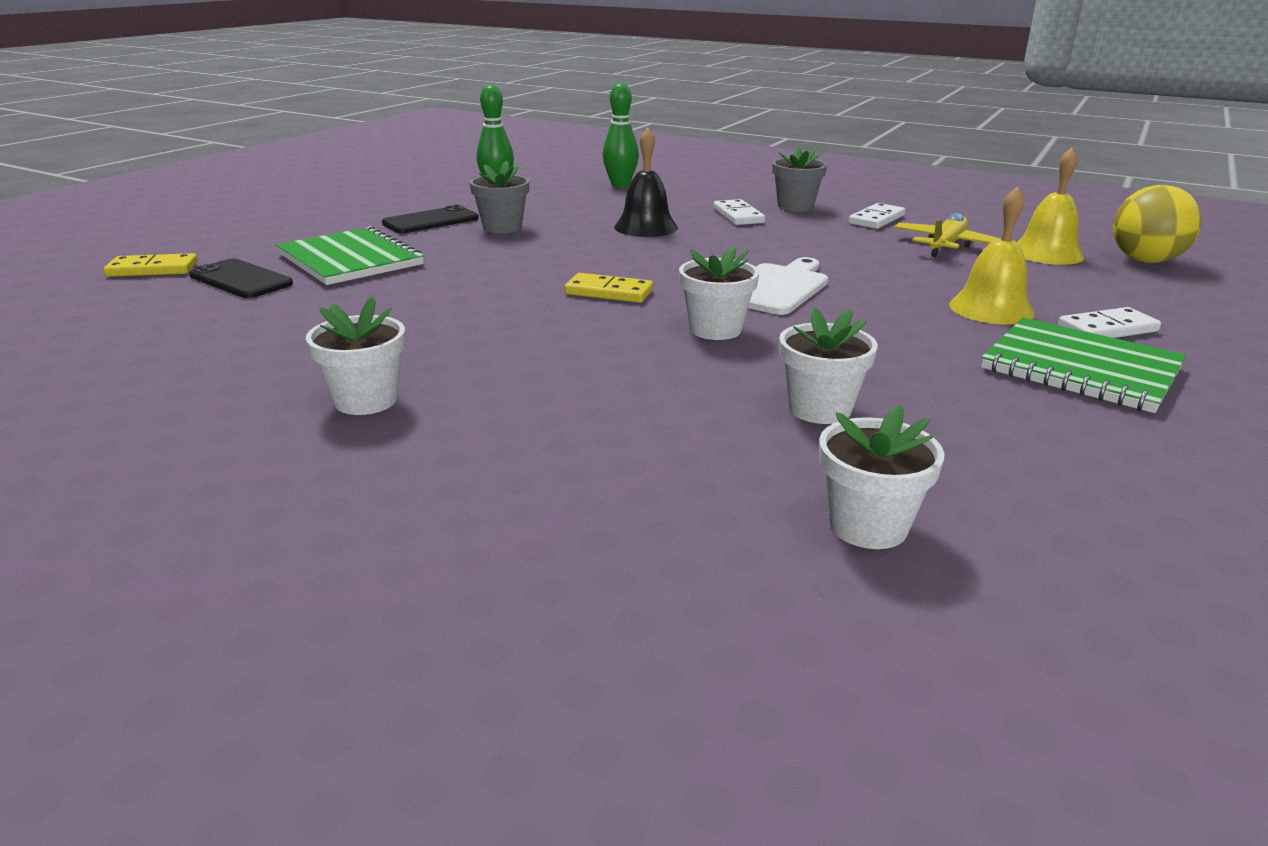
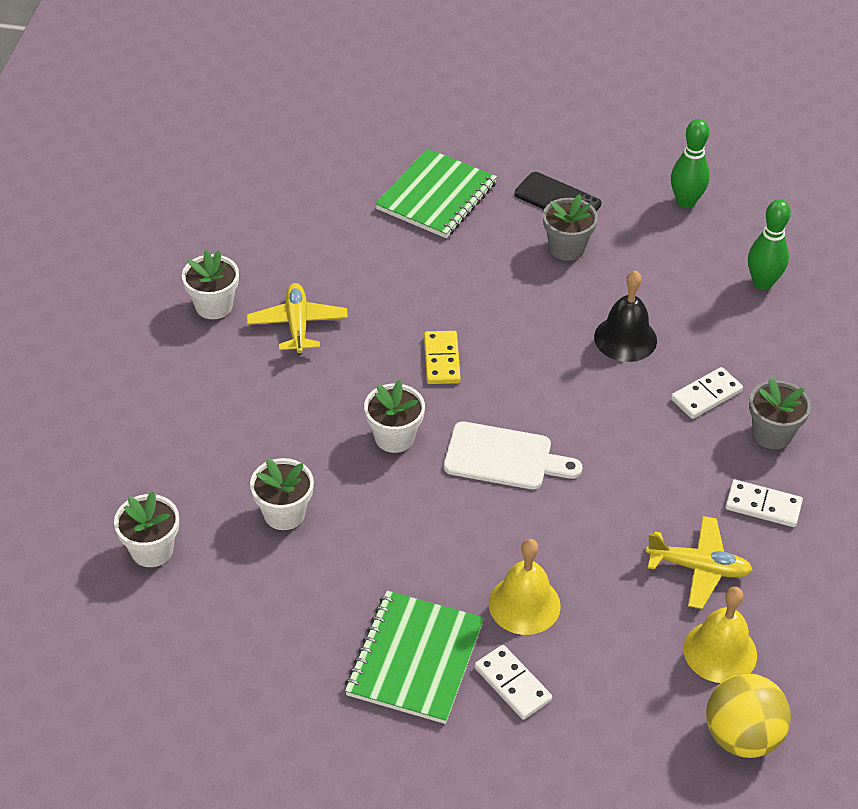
camera: 70 degrees right, 20 degrees up
yellow domino [104,253,197,277] -> none
black phone [189,259,293,298] -> none
none -> yellow plane [246,283,348,355]

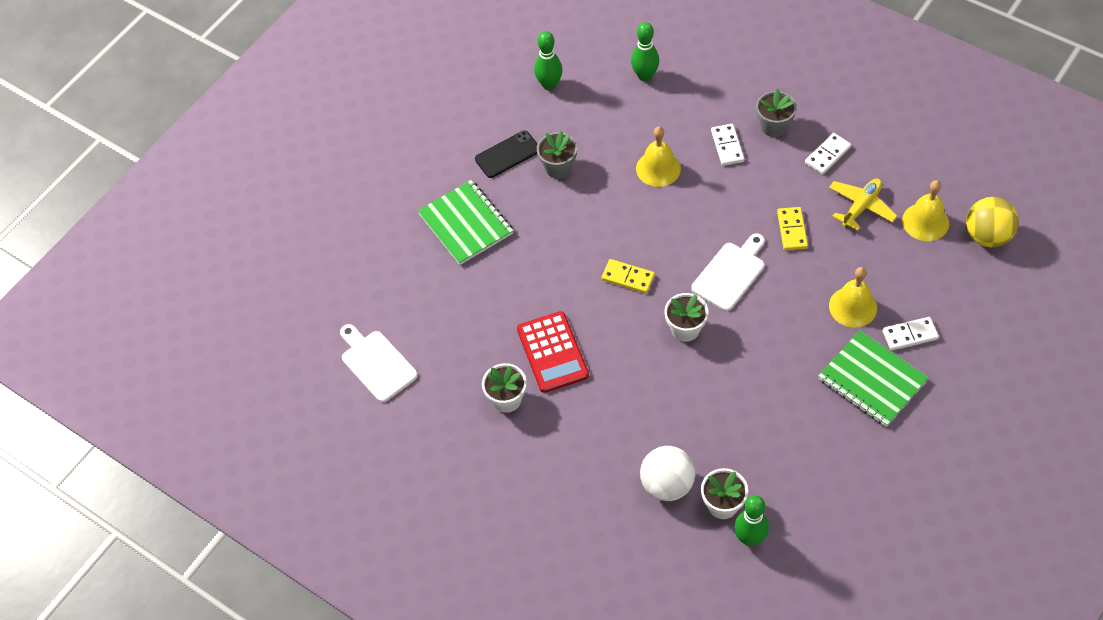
camera: 60 degrees left, 10 degrees up
yellow plane [246,283,348,355] -> red calculator [517,311,589,393]
white flower pot [250,458,314,530] -> none
black bell [594,270,657,362] -> yellow bell [636,126,681,187]
none -> white cutting board [340,324,418,402]
none -> white ball [640,446,695,501]
none -> green bowling pin [734,495,769,546]
none -> yellow domino [777,207,808,251]

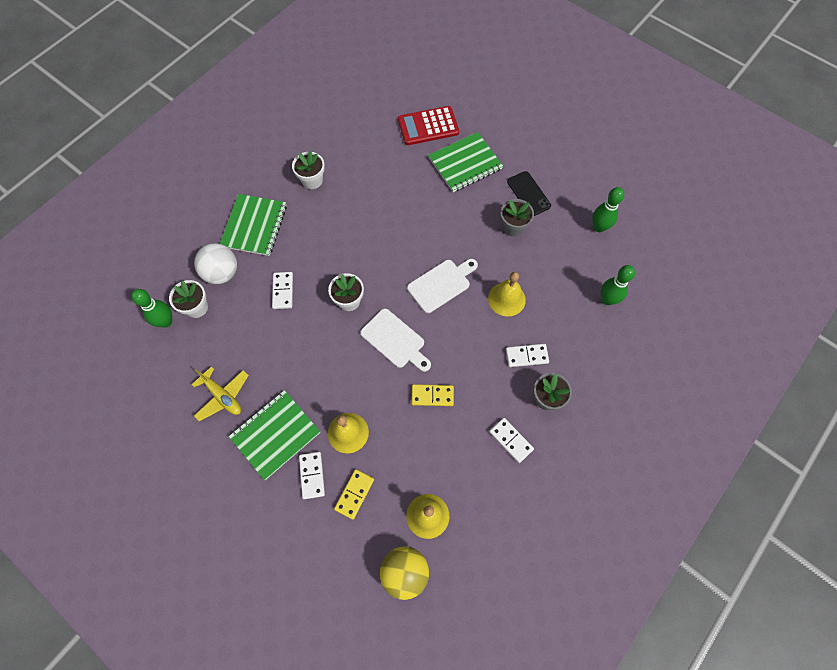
camera: 90 degrees right, 10 degrees up
white cutting board [340,324,418,402] -> white cutting board moved to [407,259,478,313]
red calculator [517,311,589,393] -> red calculator moved to [398,106,459,145]
yellow domino [601,259,655,293] -> yellow domino moved to [334,469,374,520]
yellow plane [829,178,897,231] -> yellow plane moved to [192,366,249,421]
none -> green notebook [220,194,287,256]
none -> white domino [272,272,293,309]

